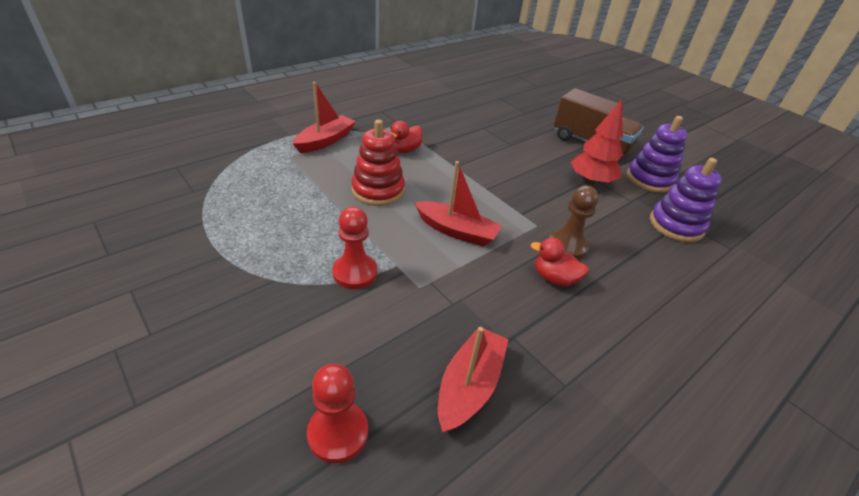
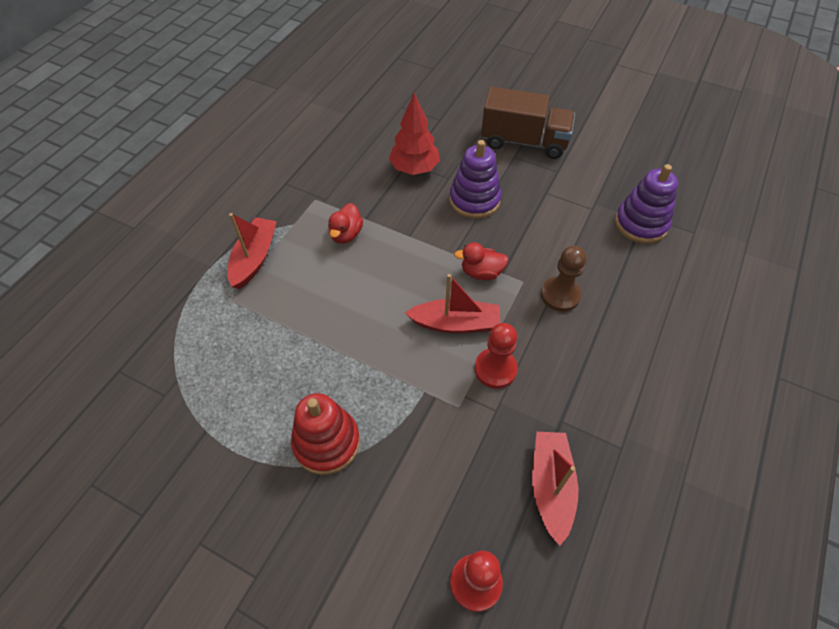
camera: 20 degrees left, 15 degrees up
red pawn [332,207,377,289] -> red pawn moved to [474,323,518,389]
red stacking toy [351,119,405,206] -> red stacking toy moved to [291,393,360,475]
red duck [531,238,589,286] -> red duck moved to [454,242,509,280]
red tree [571,99,623,185] -> red tree moved to [389,93,440,175]
purple stacking toy [627,116,687,193] -> purple stacking toy moved to [449,140,501,219]

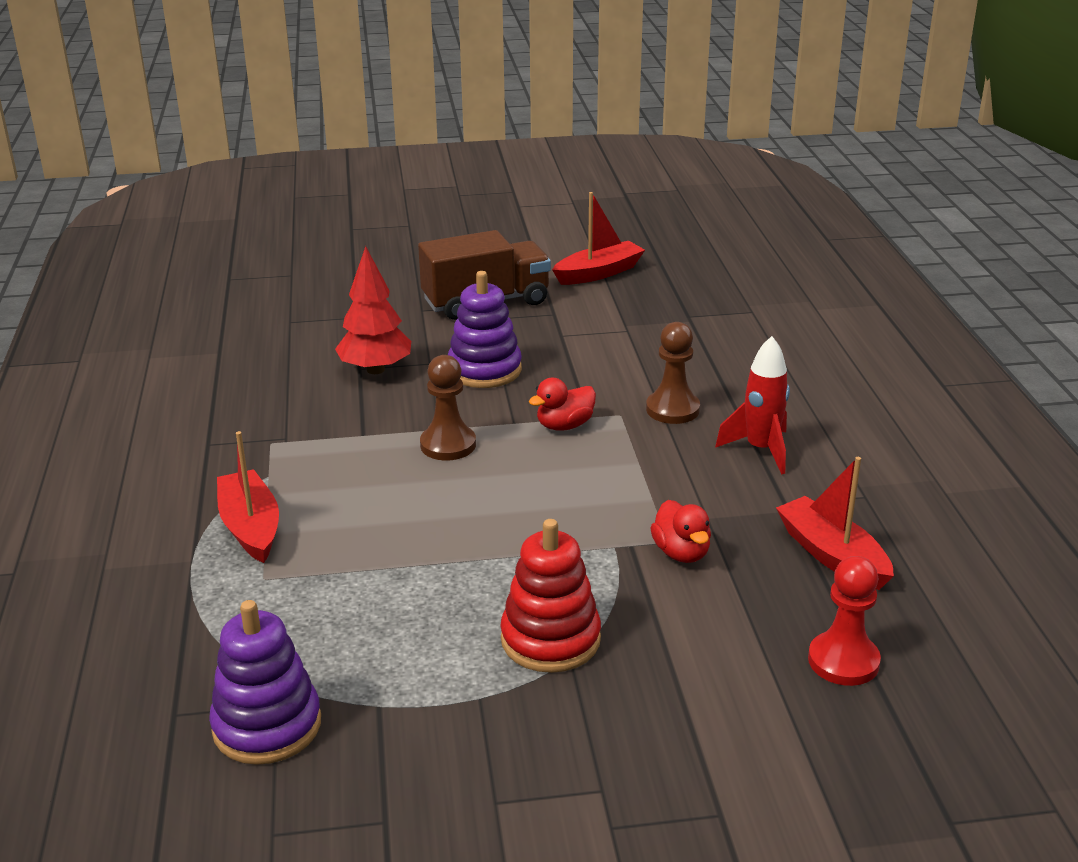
camera: 35 degrees left, 25 degrees down
red duck [328,203,363,244] -> red duck moved to [650,500,711,563]
red boat [405,274,500,333] -> red boat moved to [552,192,645,285]
red pawn [474,323,518,389] -> none
purple stacking toy [615,164,678,244] -> purple stacking toy moved to [209,600,321,765]
none -> brown pawn [420,355,476,461]
none -> red rocket [715,336,790,474]

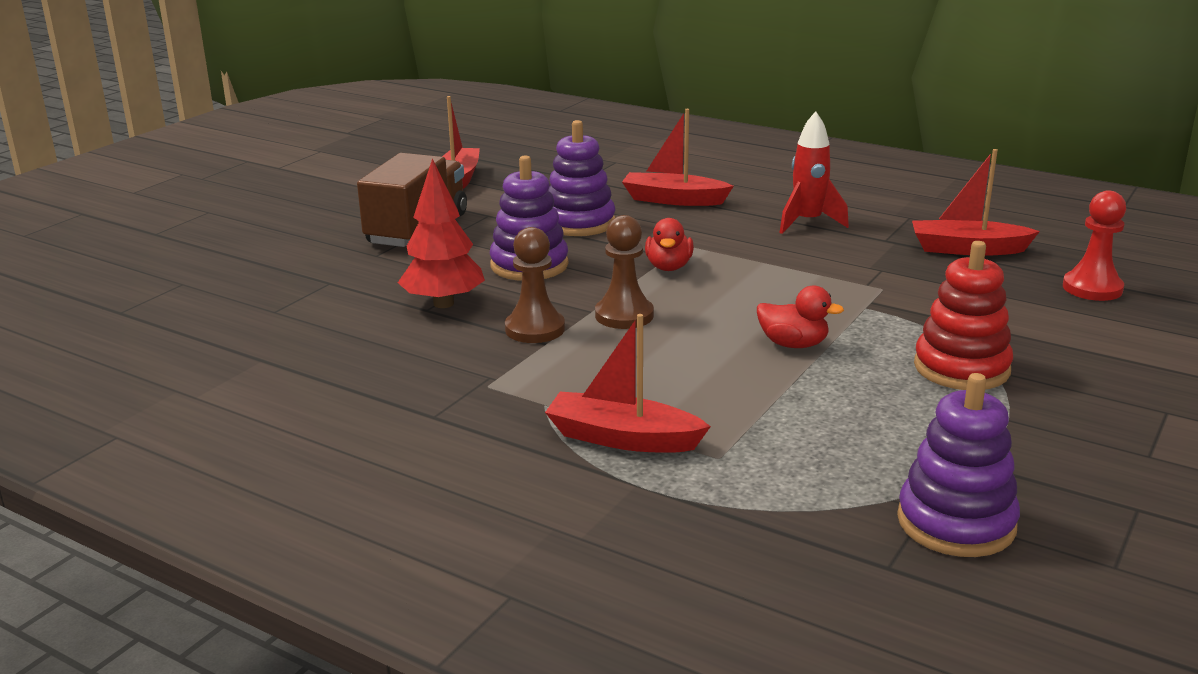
camera: 50 degrees left, 5 degrees down
brown pawn [646,322,700,424] -> brown pawn moved to [505,227,565,343]
red duck [650,500,711,563] -> red duck moved to [757,286,844,348]
none -> purple stacking toy [548,120,616,236]
none -> red boat [622,109,734,206]

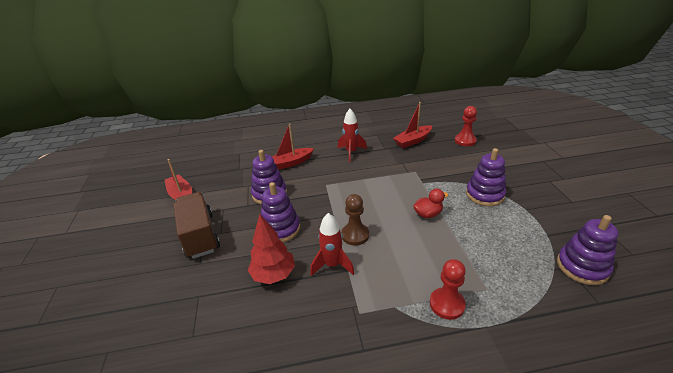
camera: 40 degrees left, 10 degrees up
brown pawn [505,227,565,343] -> red rocket [310,213,355,276]
red boat [545,314,711,453] -> red pawn [430,259,466,320]
red duck [645,218,694,271] -> none
red stacking toy [914,241,1013,390] -> purple stacking toy [466,148,506,206]

